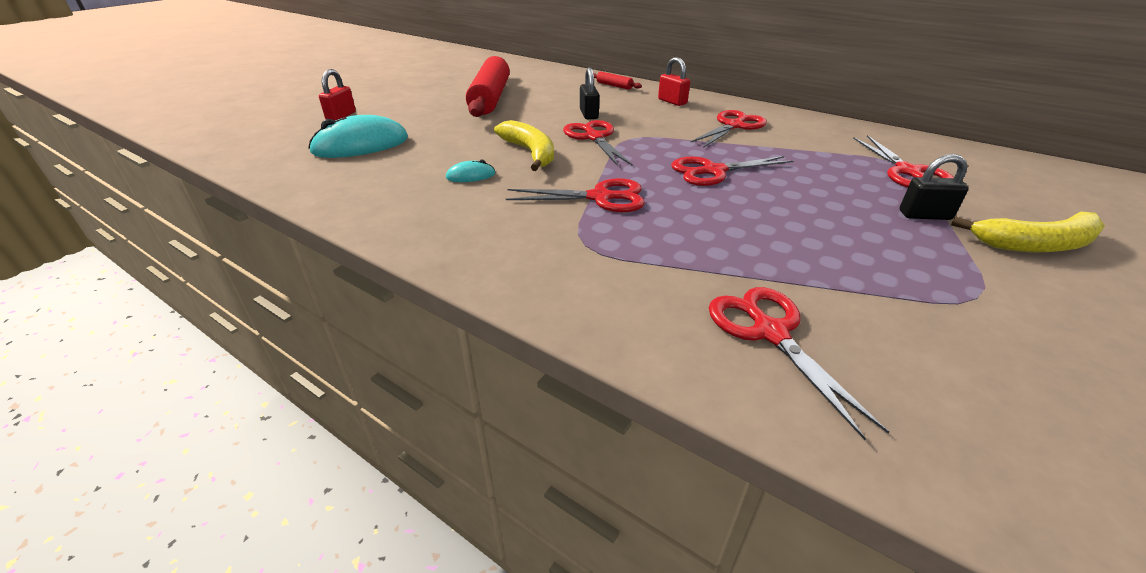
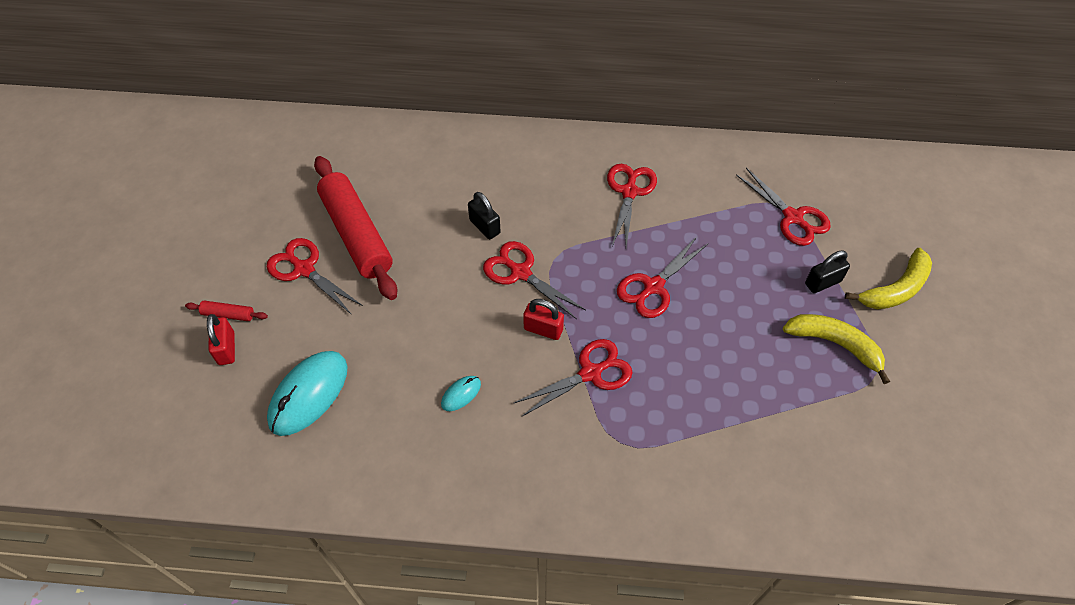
camera: 30 degrees left, 20 degrees up
yellow banana [494,120,554,171] -> yellow banana moved to [783,314,890,384]
red rolling pin [593,72,642,90] -> red rolling pin moved to [185,301,268,321]
red padlock [658,57,690,106] -> red padlock moved to [523,299,564,340]
red scissors [709,287,889,440] -> red scissors moved to [267,238,363,315]

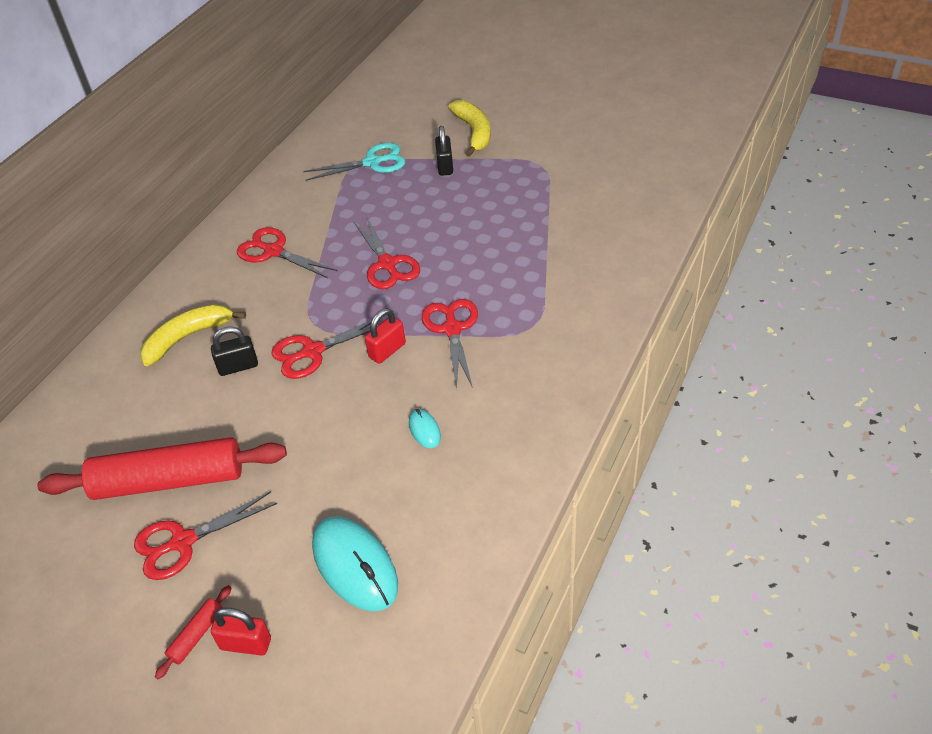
camera: 65 degrees left, 10 degrees down
red scissors [736,168,831,246] -> turquoise scissors [303,143,405,181]
yellow banana [783,314,890,384] -> yellow banana moved to [140,304,246,366]

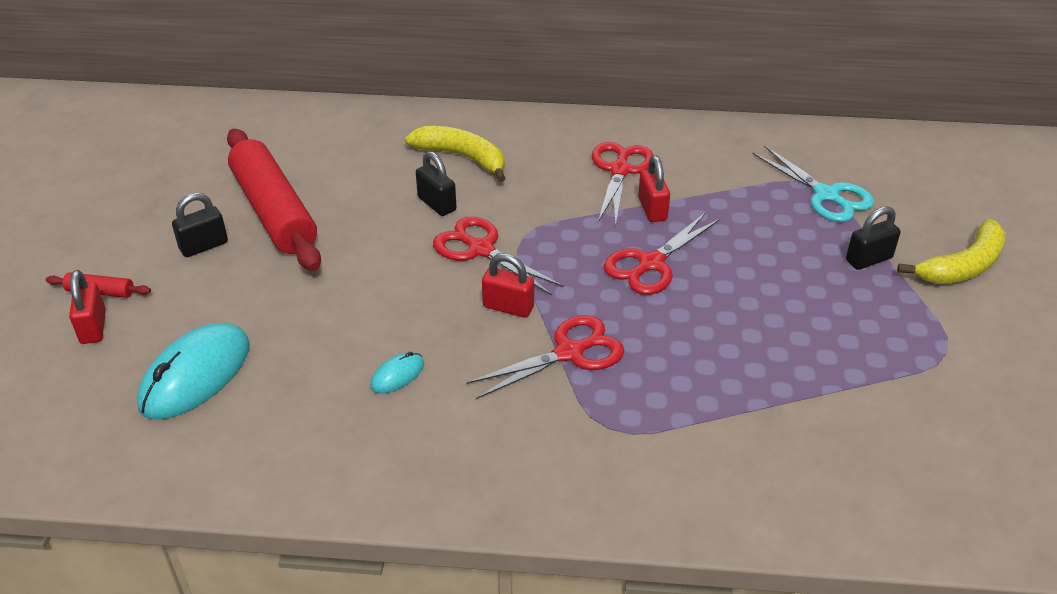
camera: 65 degrees right, 5 degrees down
red scissors [134,491,277,580] -> black padlock [172,193,228,257]
none -> red padlock [638,155,670,222]

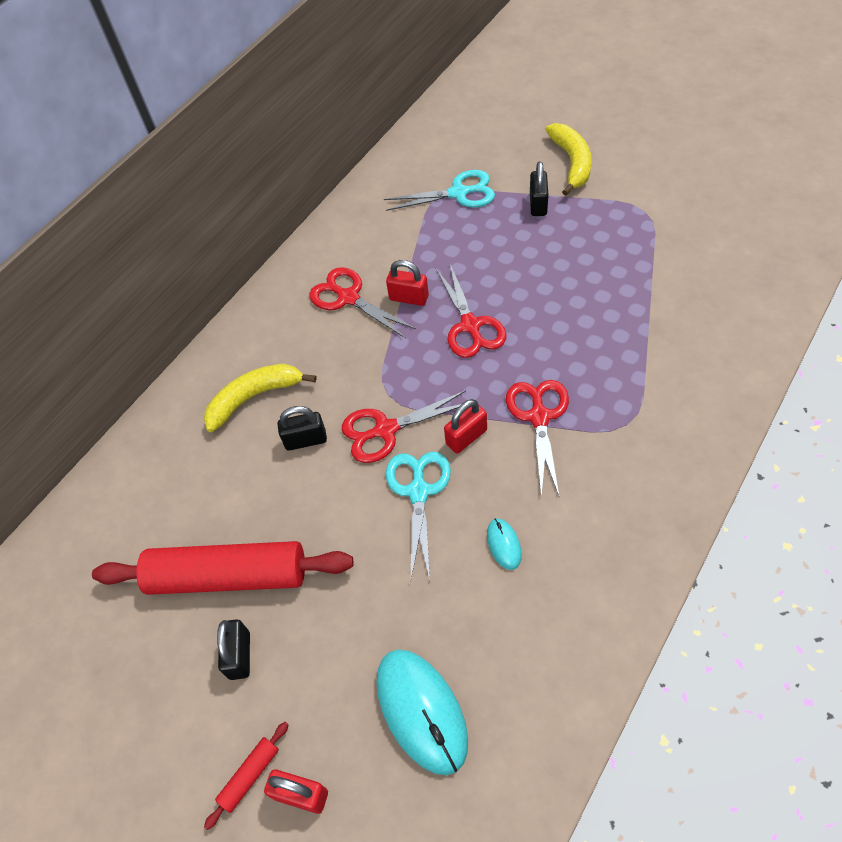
camera: 55 degrees left, 15 degrees up
none -> turquoise scissors [386,452,451,580]

